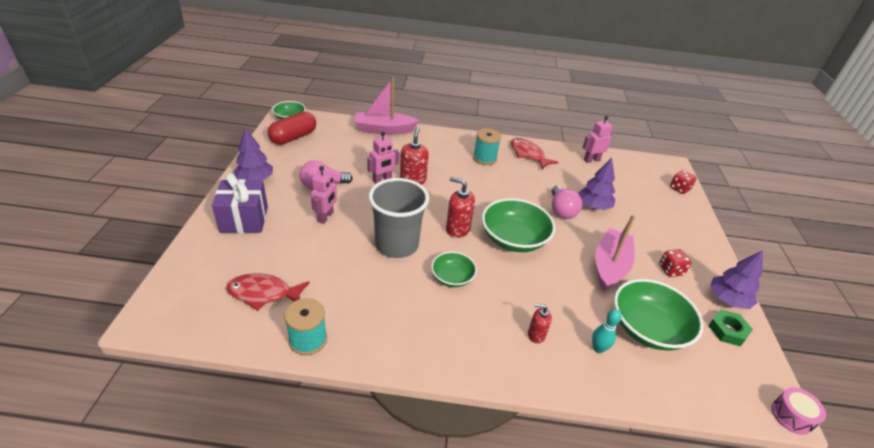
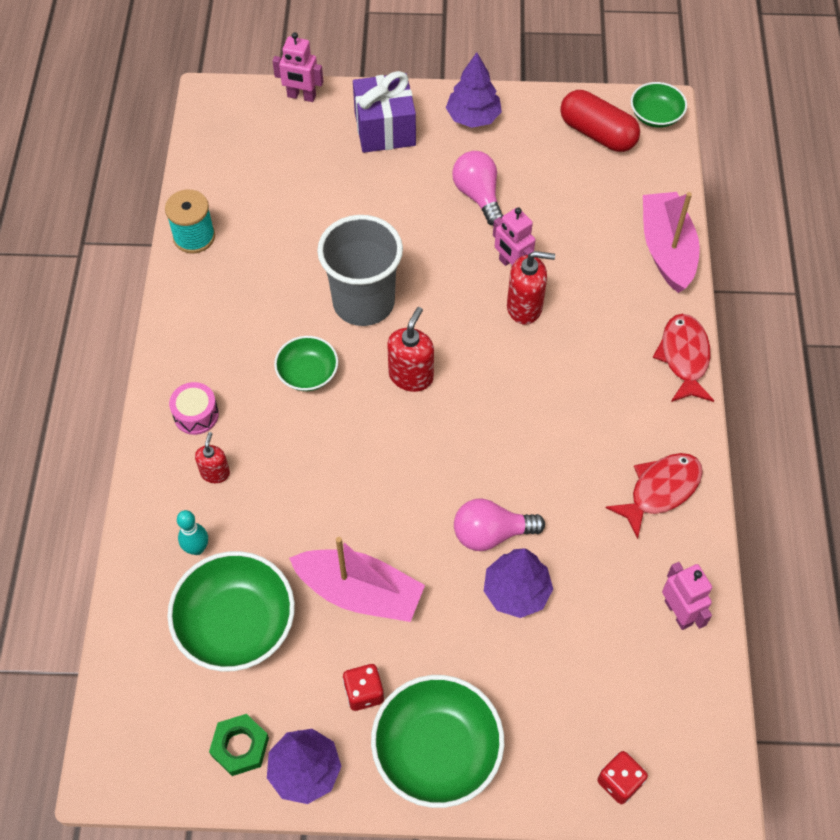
camera: 90 degrees right, 20 degrees up
red fish [226,273,310,311] -> red fish moved to [653,314,714,402]
pink robot [310,166,337,224] -> pink robot moved to [272,32,323,102]
turquoise spool [473,128,501,165] -> none
green bowl [482,198,555,252] -> green bowl moved to [371,675,504,808]
pink drum [771,387,826,435] -> pink drum moved to [169,382,219,435]

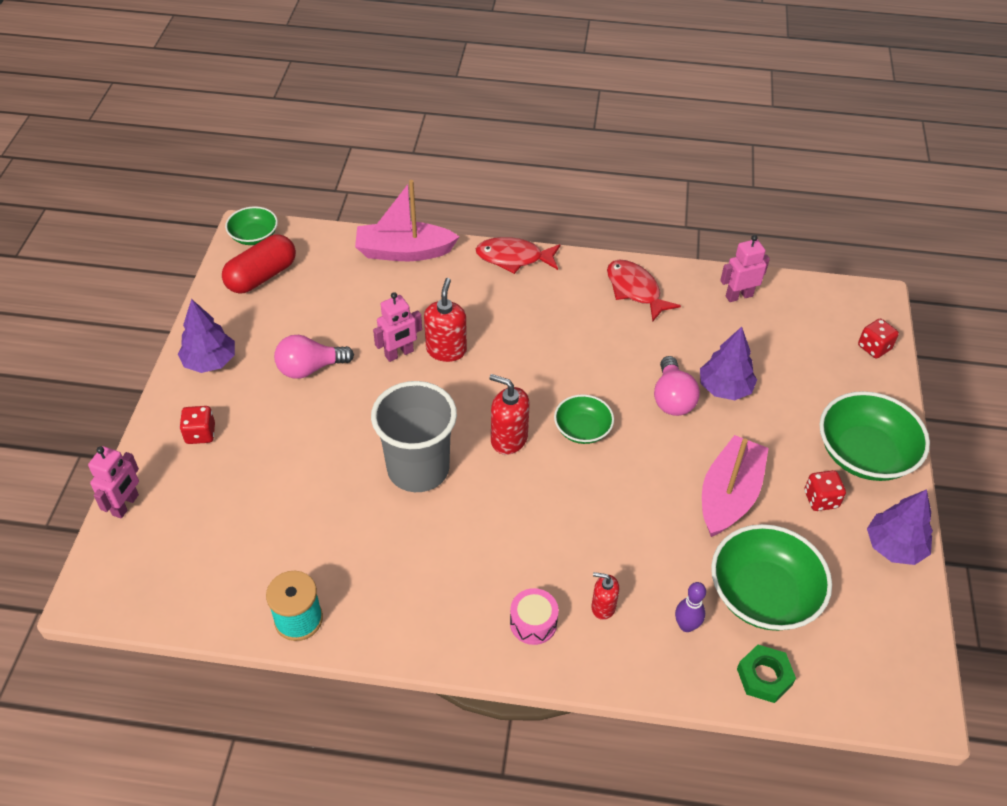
camera: 85 degrees left, 10 degrees down
turquoise bowling pin [177,510,208,555] -> purple bowling pin [675,582,706,632]
green nut [209,714,269,776] -> green nut moved to [737,645,796,703]
green bowl [274,336,338,391] -> green bowl moved to [554,394,614,444]
purple gift [353,71,416,153] -> red dice [179,406,215,444]

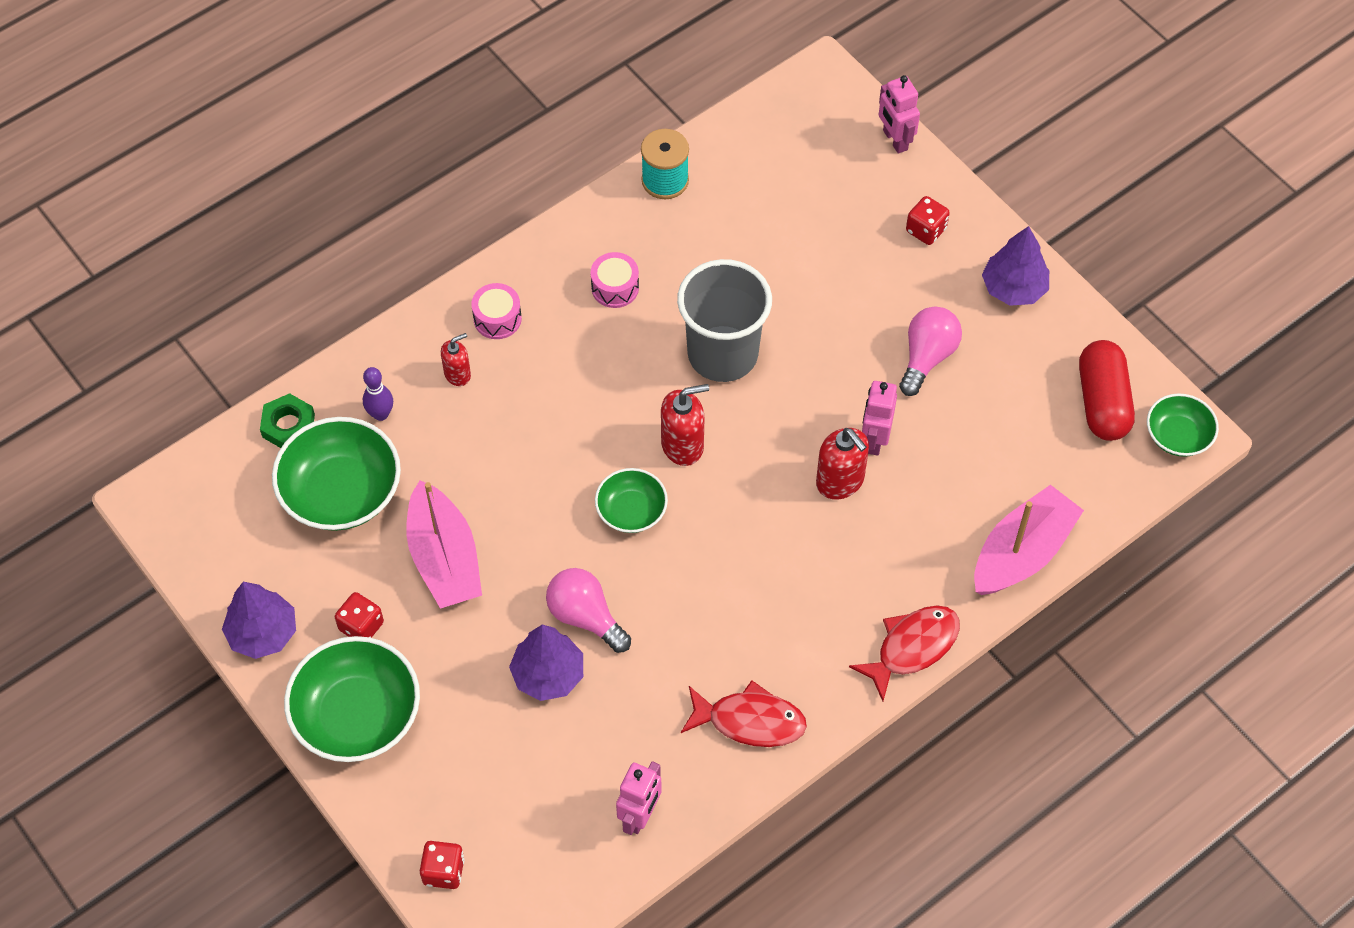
camera: 135 degrees right, 10 degrees up
none -> pink drum [590,252,639,308]

